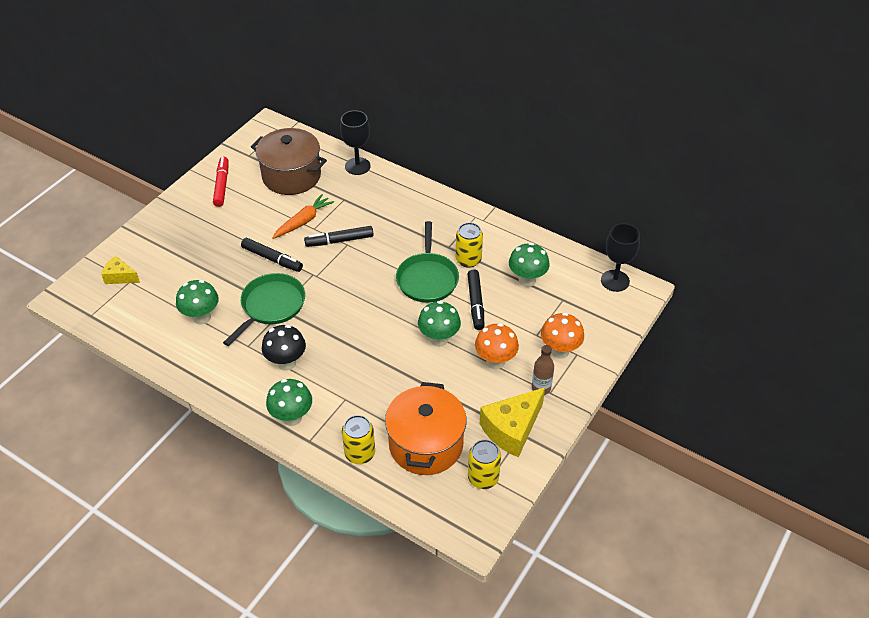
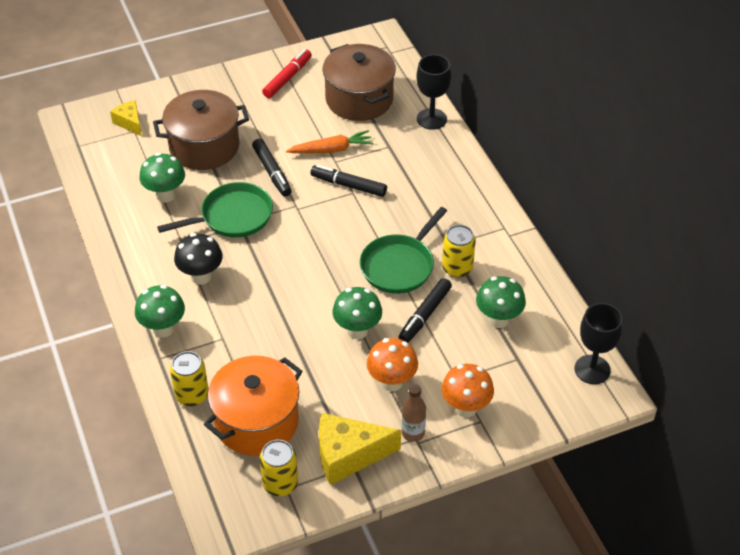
camera: 35 degrees right, 0 degrees up
none -> brown pot [153,90,249,170]

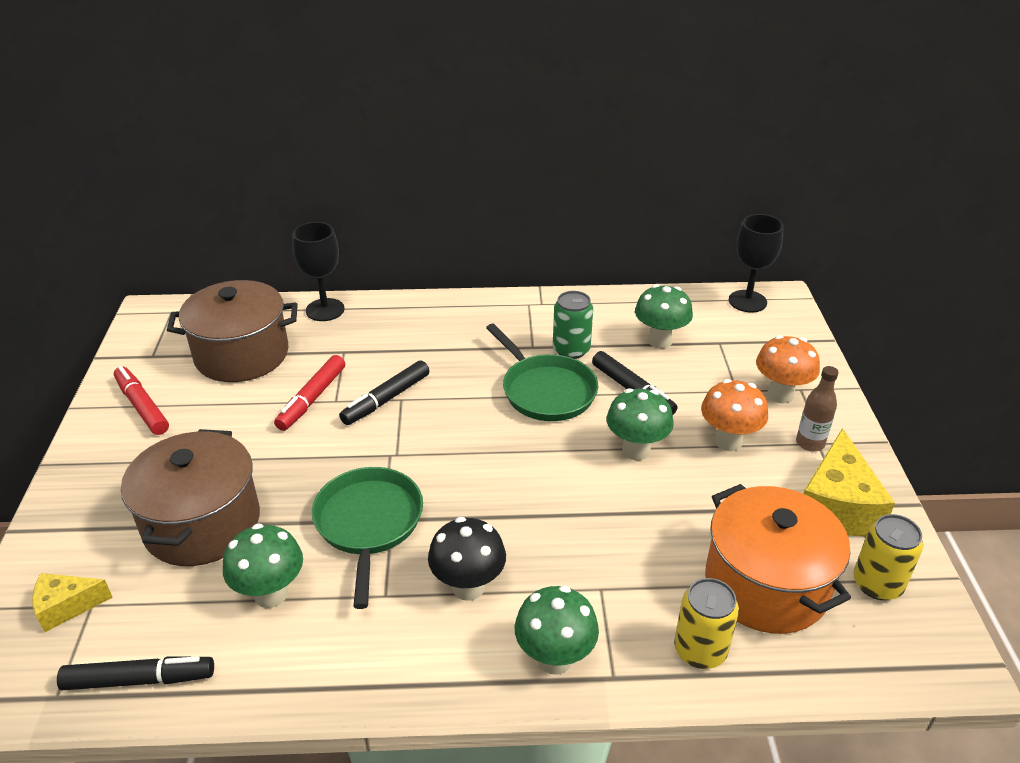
camera: 70 degrees left, 10 degrees down
black marker [252,139,292,197] -> black marker moved to [57,656,214,690]
orange carrot [286,130,374,153] -> red marker [274,355,345,431]
yellow can [442,225,476,278] -> green can [553,291,593,359]

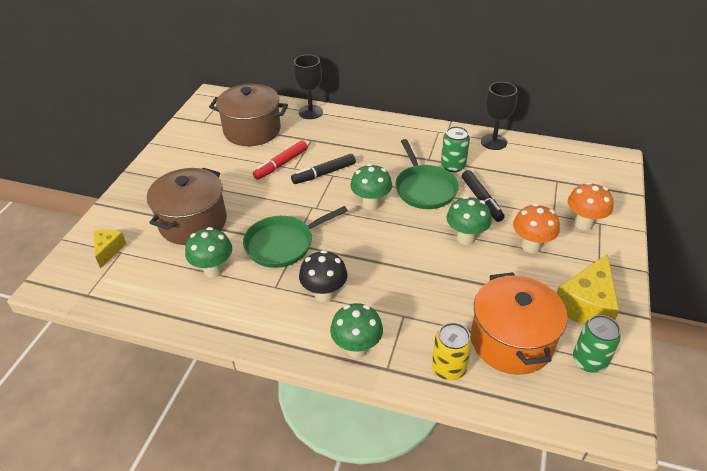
camera: 20 degrees right, 5 degrees up
yellow cheese [32,573,113,632] -> yellow cheese turned 90 degrees clockwise [93,230,127,268]
black marker [57,656,214,690] -> none
red marker [114,366,169,435] -> none
green pan [312,467,423,609] -> green pan turned 135 degrees counterclockwise [243,206,348,268]
green mushroom [635,284,693,349] -> green mushroom moved to [350,164,392,210]
black goblet [729,214,784,313] -> black goblet moved to [481,82,517,150]
brown bottle [796,366,839,452] -> none
yellow can [853,514,923,600] -> green can [573,315,621,373]

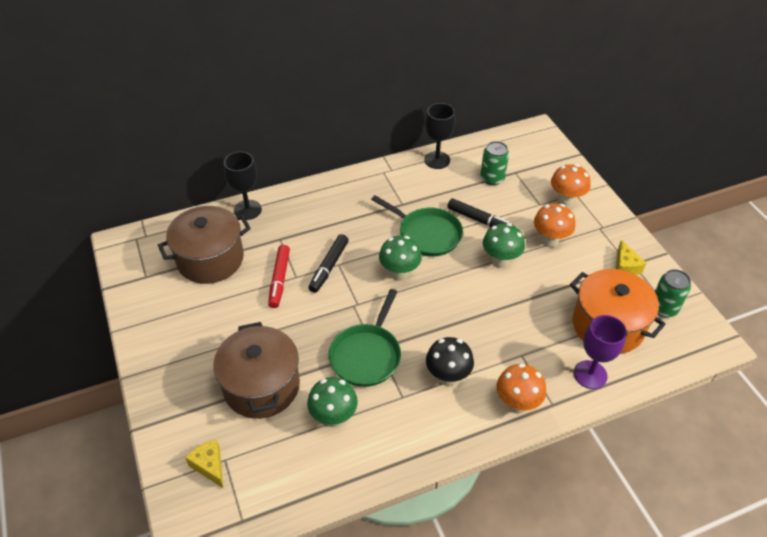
camera: 40 degrees left, 5 degrees up
green mushroom [330,303,383,358] -> orange mushroom [497,363,546,414]
yellow can [432,323,472,380] -> purple goblet [574,315,627,389]
green can [441,126,470,172] -> green can moved to [480,141,509,185]
yellow cheese [556,254,620,325] -> yellow cheese [616,240,646,275], size x0.57

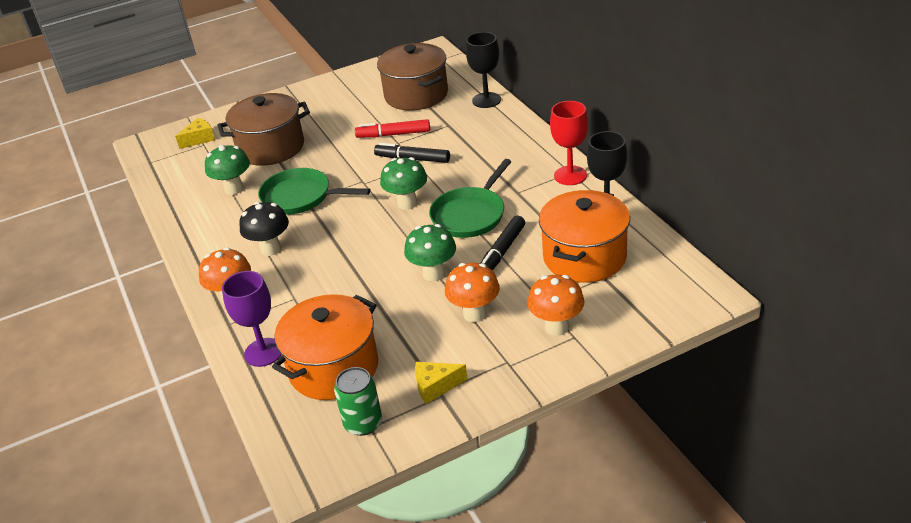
camera: 90 degrees right, 10 degrees down
green can [480,141,509,185] -> orange pot [539,190,630,283]
none -> red goblet [550,101,588,185]

